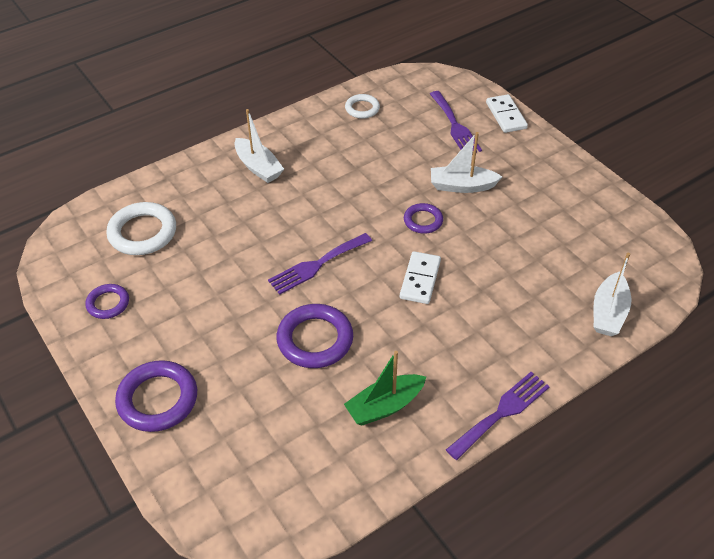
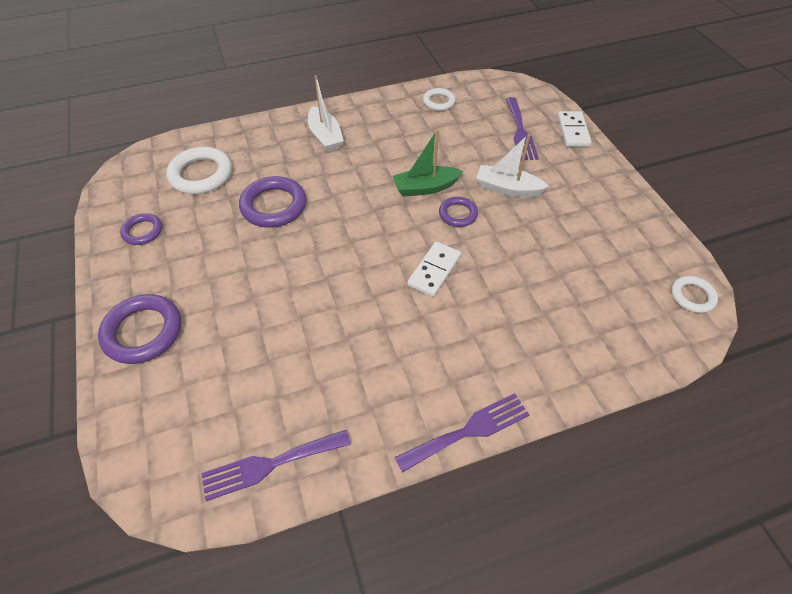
camera: 15 degrees right, 5 degrees up
purple fork [268,233,372,295] -> purple fork moved to [201,430,351,501]
purple ring [276,304,353,368] -> purple ring moved to [239,176,306,228]
green boat [344,351,426,425] -> green boat moved to [393,130,463,197]
white boat [594,253,631,336] -> none
none -> white ring [671,276,718,313]

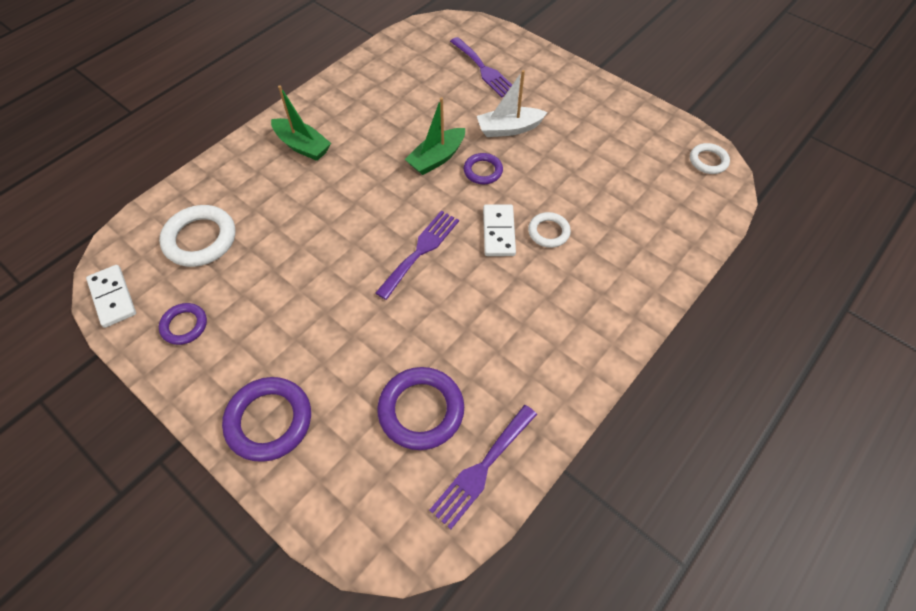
camera: 30 degrees left, 5 degrees up
purple ring [239,176,306,228] -> purple ring moved to [377,367,464,450]
white boat [308,75,344,152] -> green boat [271,85,331,161]
purple fork [395,393,529,473] -> purple fork moved to [376,211,459,300]
white ring [423,88,456,111] -> white ring moved to [528,212,571,248]
white domino [557,111,592,147] -> white domino moved to [86,265,136,328]

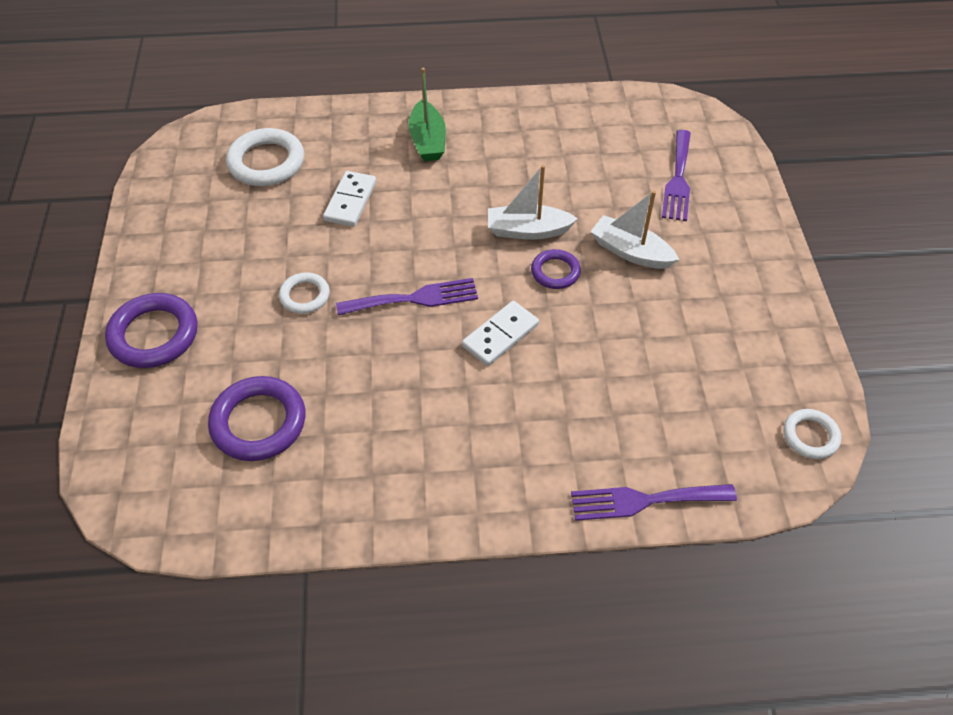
camera: 45 degrees right, 5 degrees down
white domino [86,265,136,328] -> white domino moved to [323,171,376,227]
purple ring [159,303,207,345] -> none
green boat [405,97,465,175] -> white boat [488,165,578,240]
purple fork [429,405,537,529] -> purple fork moved to [571,484,737,521]
white ring [528,212,571,248] -> white ring moved to [279,272,330,314]

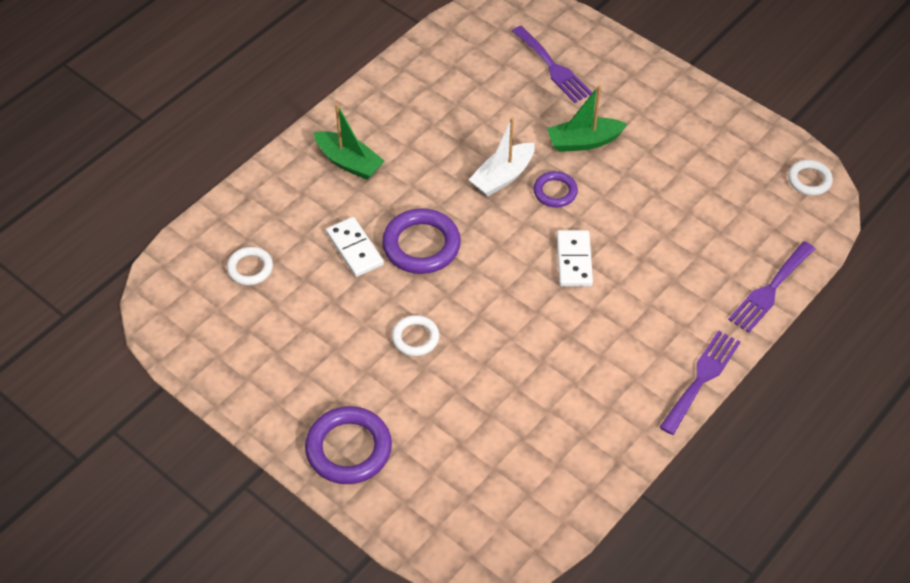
camera: 45 degrees left, 0 degrees up
purple ring [208,376,305,461] -> purple ring moved to [382,208,461,274]
white ring [226,128,304,186] -> white ring [227,247,273,285], size x0.58
purple fork [336,278,478,315] -> purple fork moved to [660,330,741,435]
white boat [590,191,679,269] -> green boat [547,85,628,152]

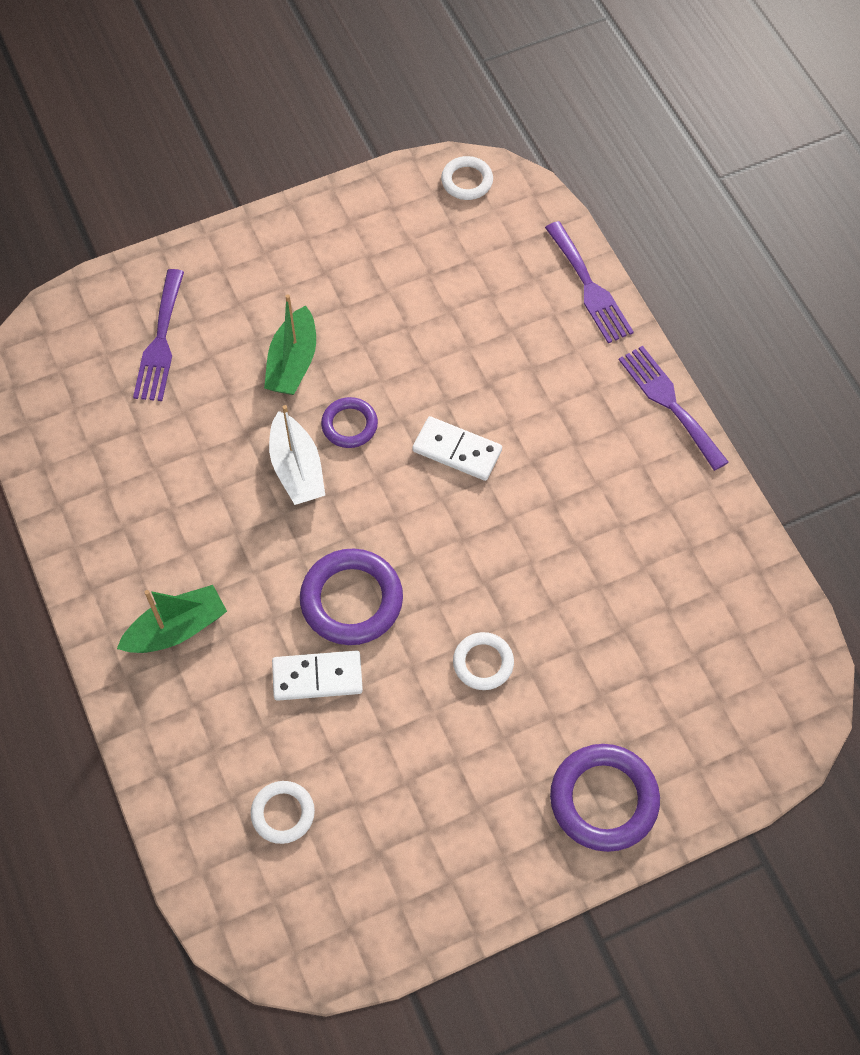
camera: 65 degrees left, 10 degrees up
purple fork [512,26,592,103] -> purple fork turned 105 degrees clockwise [133,269,184,401]

